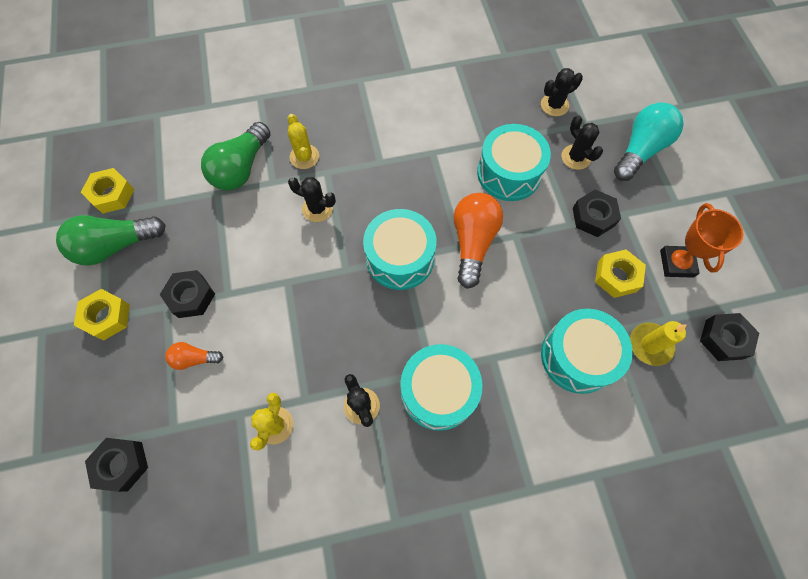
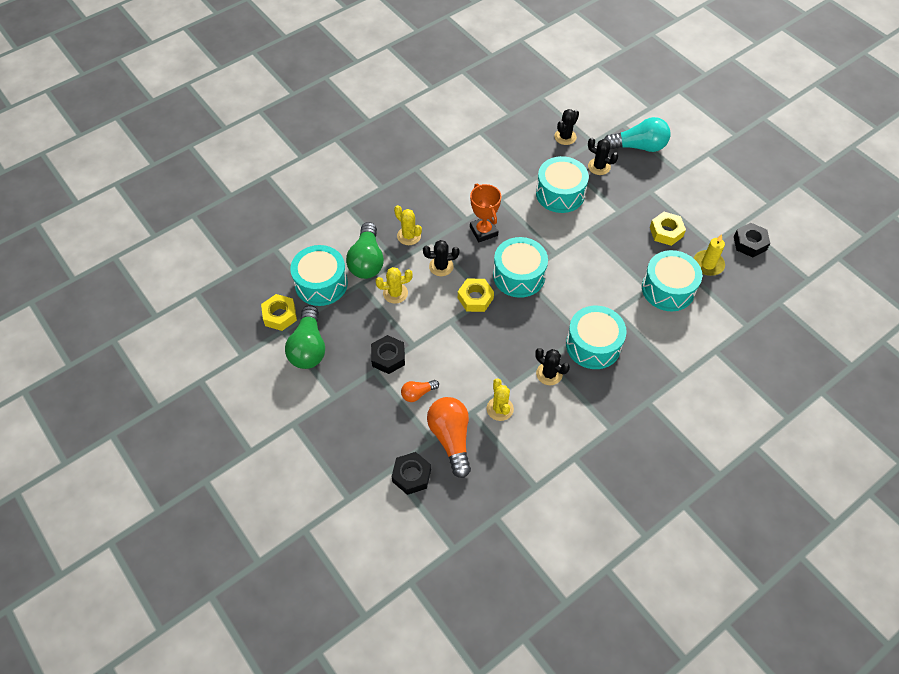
camera: 25 degrees left, 10 degrees down
green light bulb [56,215,166,266] -> green light bulb turned 45 degrees counterclockwise [285,305,325,369]
yellow nut [74,289,130,341] -> yellow nut moved to [458,279,494,312]
orange light bulb [453,193,503,289] -> orange light bulb moved to [427,397,471,478]
black nut [573,190,621,237] -> none
turquoise light bulb [614,102,684,181] -> turquoise light bulb turned 75 degrees clockwise [604,117,670,152]
orange trophy [660,203,744,278] -> orange trophy moved to [470,183,501,242]
none -> turquoise drum [290,245,348,306]
none -> yellow cactus [375,267,413,304]

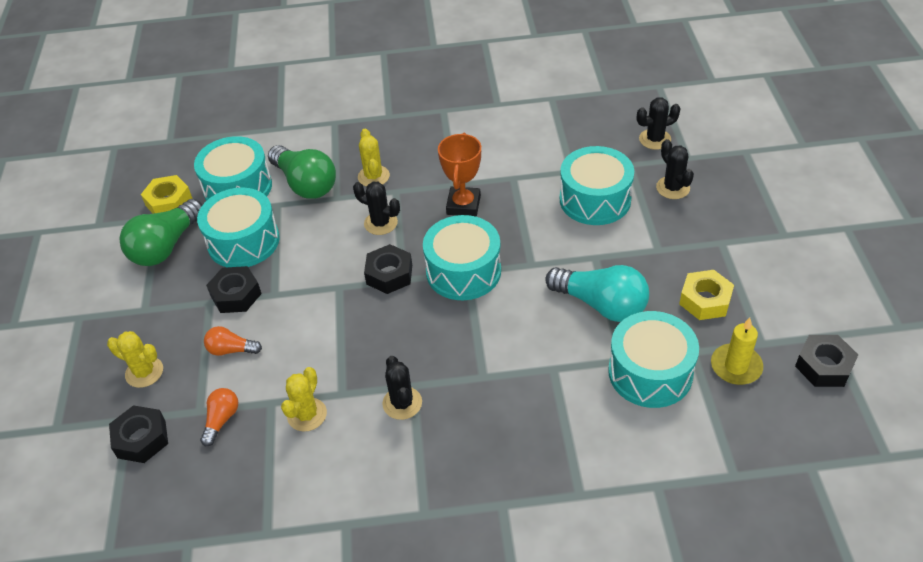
camera: 35 degrees right, 10 degrees down
green light bulb [346,222,384,279] -> green light bulb turned 75 degrees counterclockwise [268,145,336,199]
yellow cactus [375,267,413,304] -> yellow cactus moved to [107,331,163,388]
orange light bulb [427,397,471,478] -> orange light bulb [200,388,238,446], size x0.52
yellow nut [458,279,494,312] -> black nut [364,244,412,294]
turquoise drum [566,306,627,369] -> turquoise drum moved to [197,188,280,267]
turquoise light bulb [604,117,670,152] -> turquoise light bulb moved to [545,265,649,322]

